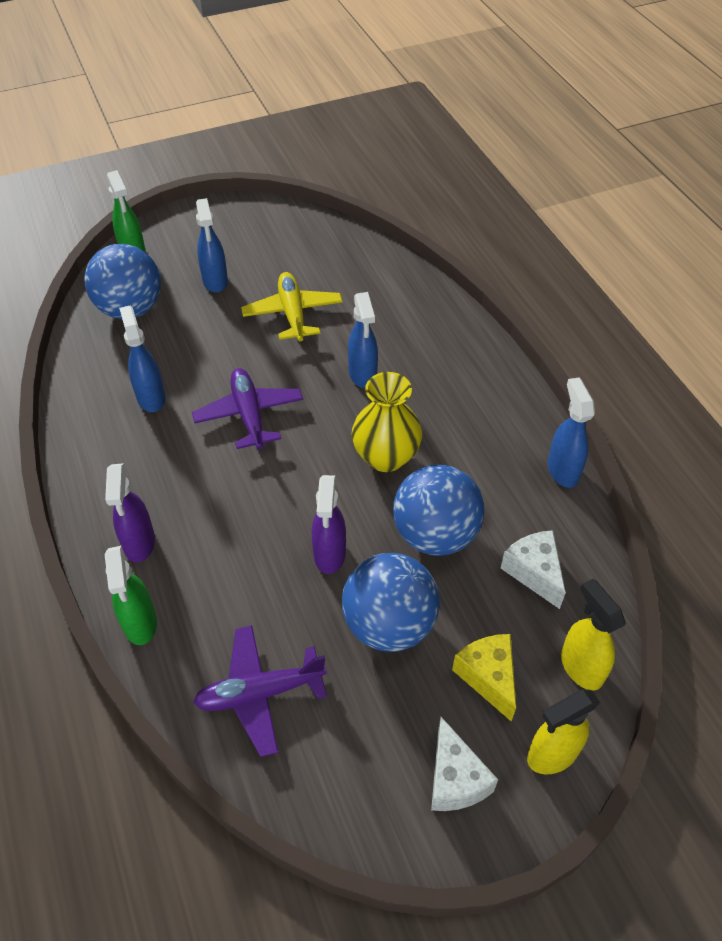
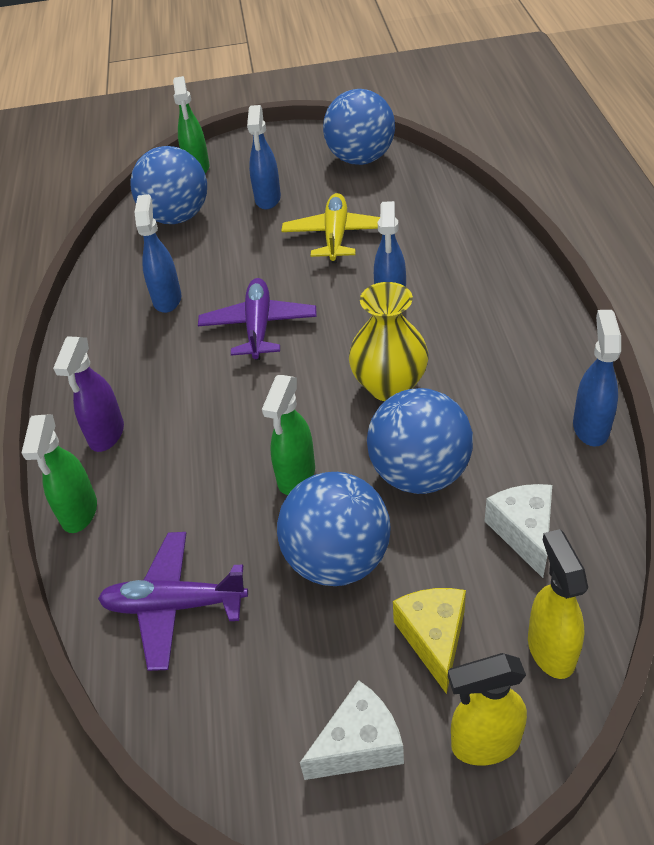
camera: 20 degrees right, 5 degrees down
purple spray bottle [312,475,346,574] -> green spray bottle [262,375,315,495]
white cheese [431,717,498,811] -> white cheese turned 120 degrees counterclockwise [300,680,404,780]
none -> blue ball [323,89,395,165]

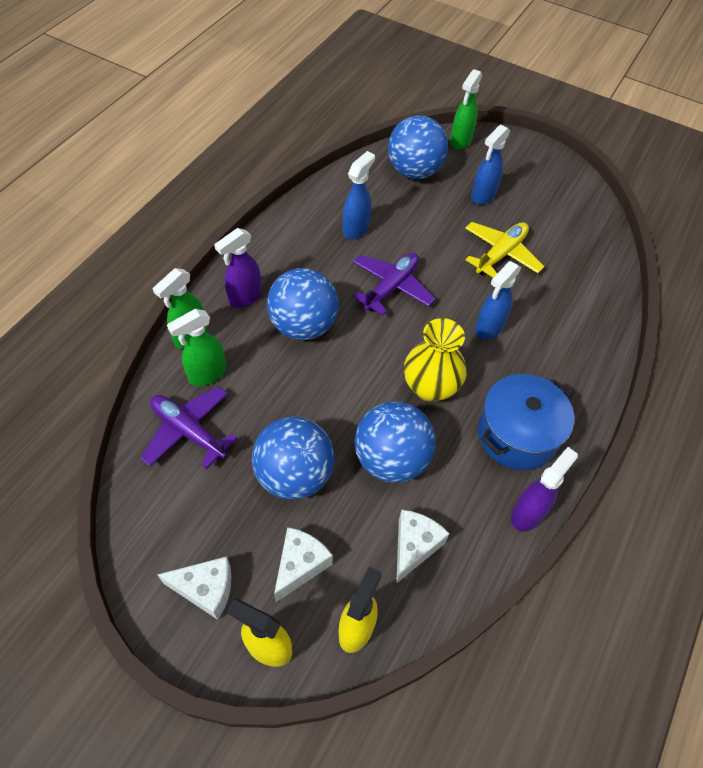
camera: 30 degrees right, 10 degrees up
green spray bottle [262,375,315,495] -> green spray bottle moved to [167,309,226,386]
blue ball [323,89,395,165] -> blue ball moved to [267,268,339,340]
yellow cheese [393,588,466,694] -> white cheese [274,527,333,602]
blue spray bottle [573,310,621,447] -> purple spray bottle [511,447,578,531]
none -> blue pot [478,374,574,470]

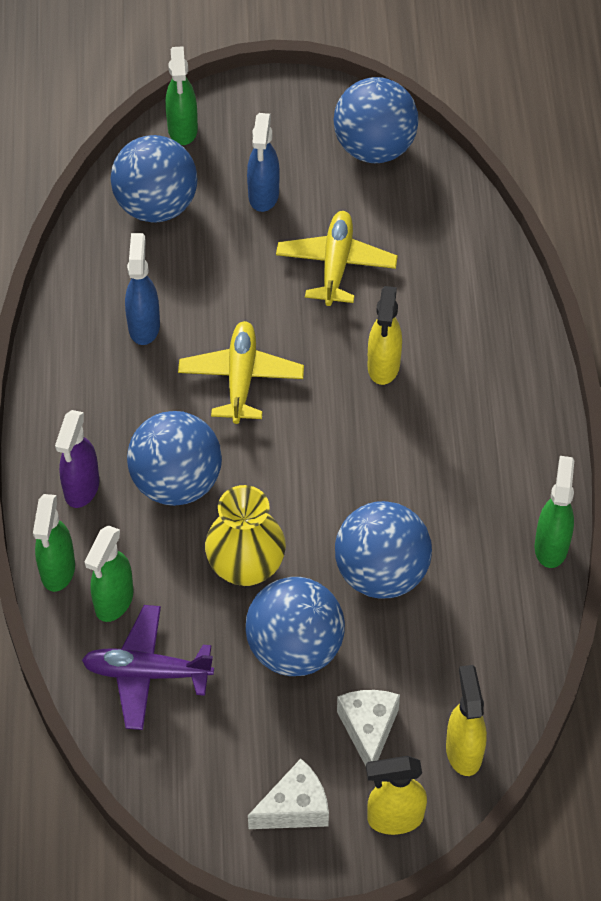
camera: 30 degrees left, 0 degrees up
purple plane [353,252,435,315] -> yellow plane [178,321,304,424]
white cheese [396,510,450,584] -> none
yellow vase [404,318,467,402] -> yellow vase moved to [205,485,286,586]
blue spray bottle [475,261,521,340] -> yellow spray bottle [368,286,402,385]
blue pot [478,374,574,470] -> none
purple spray bottle [511,447,578,531] -> green spray bottle [535,456,574,568]
none -> blue ball [333,77,419,163]

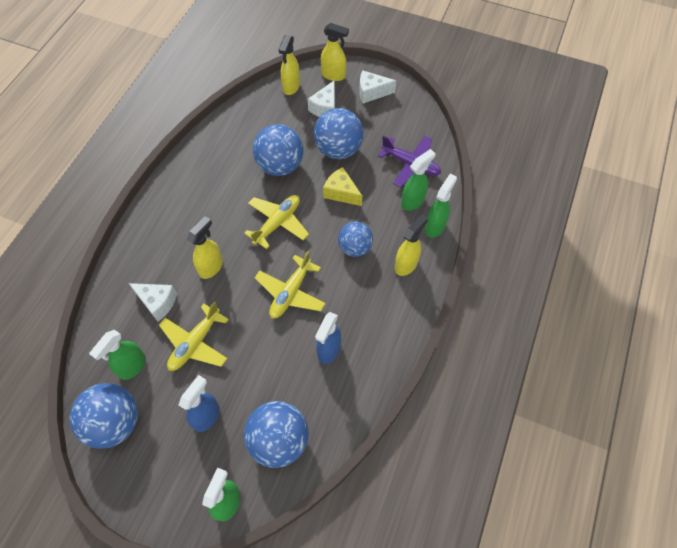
camera: 155 degrees left, 5 degrees up
purple spray bottle [55,410,99,508] -> yellow spray bottle [395,214,428,276]
blue ball [127,411,222,506] -> blue ball [338,222,373,257], size x0.65
yellow vase [205,485,286,586] -> yellow cheese [323,167,362,206]
green spray bottle [535,456,574,568] -> green spray bottle moved to [89,330,146,380]
none -> white cheese [129,283,177,322]
none -> yellow plane [244,195,309,249]

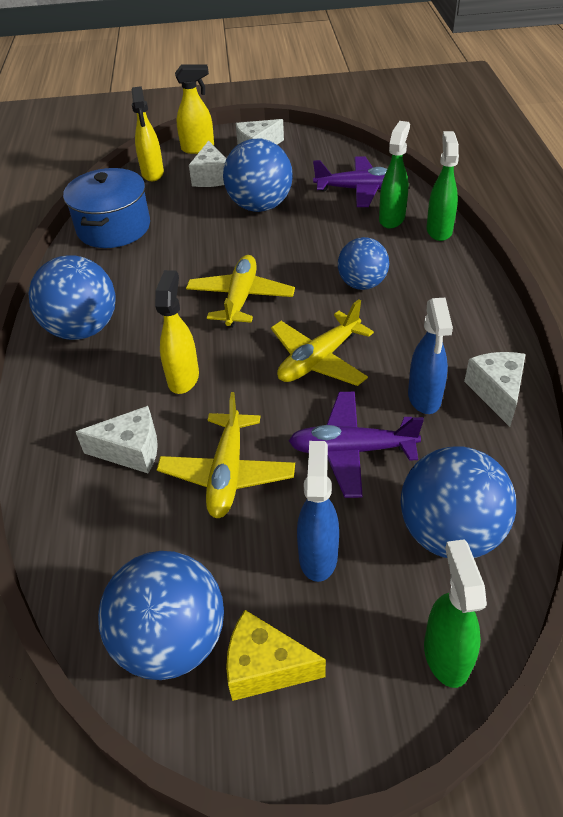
camera: 25 degrees left, 15 degrees down
green spray bottle [89,330,146,380] -> none
blue ball [253,124,303,176] -> blue ball moved to [28,255,116,340]
yellow plane [255,251,326,319] -> yellow plane turned 45 degrees clockwise [271,299,374,386]
yellow cheese [323,167,362,206] -> yellow cheese moved to [226,610,326,701]
yellow spray bottle [395,214,428,276] -> none
none -> blue pot [63,168,150,248]
none -> purple plane [289,391,424,498]
none -> white cheese [464,352,526,427]

